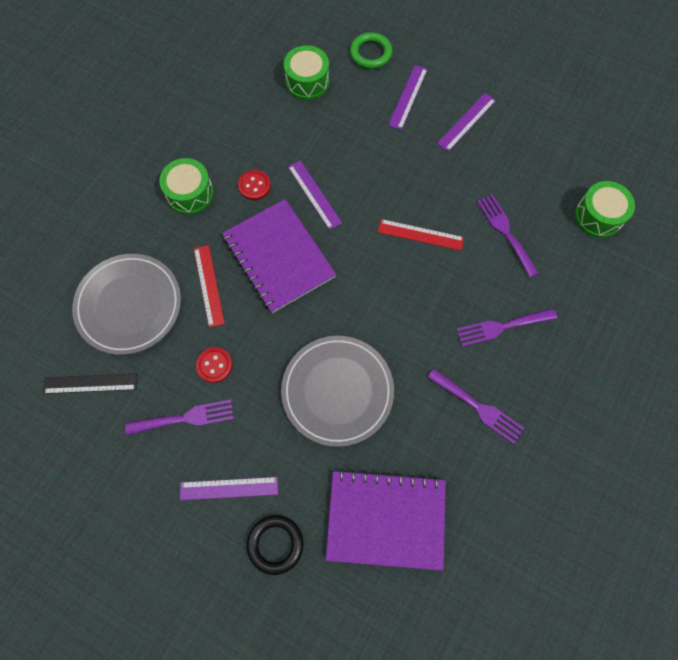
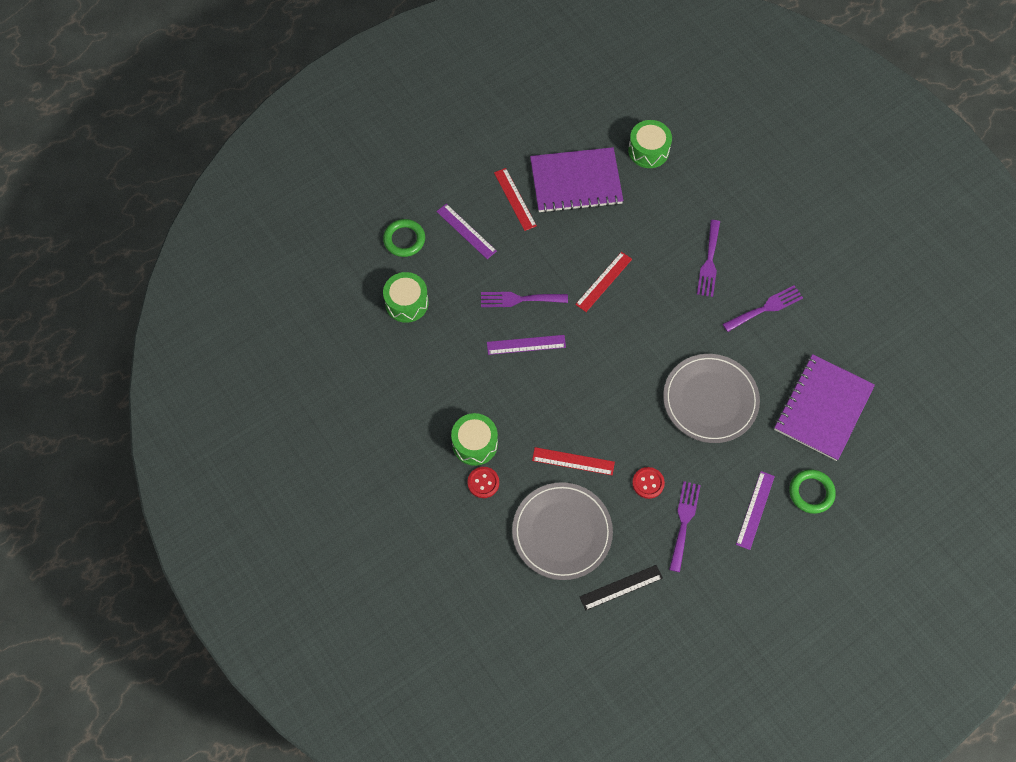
camera: 65 degrees left, 5 degrees down
black ruler [43,374,137,394] -> black ruler turned 45 degrees clockwise [580,565,663,611]
purple notebook [222,199,337,313] -> purple notebook moved to [530,147,623,213]
red button [238,170,271,200] -> red button moved to [467,467,499,498]
black ring [247,515,303,575] -> green ring [789,469,836,514]
purple ruler [437,93,496,152] -> red ruler [494,168,537,231]
purple fork [477,194,538,278] -> purple fork moved to [481,292,568,307]

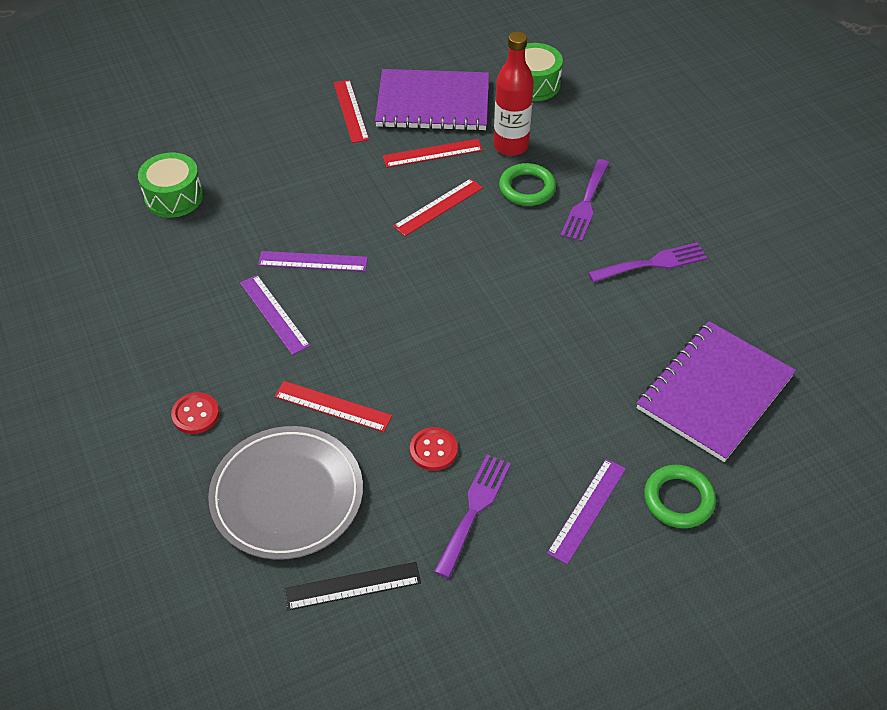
camera: 10 degrees right, 15 degrees down
green ring [383,219,425,257] -> green ring moved to [499,163,556,206]
purple ruler [436,204,497,259] -> purple ruler moved to [240,275,310,355]
green drum [451,413,498,466] -> none
purple fork [481,292,568,307] -> none
grey plate [663,354,760,443] -> none
none -> red ruler [383,139,483,168]
none -> red bottle [494,32,534,156]

